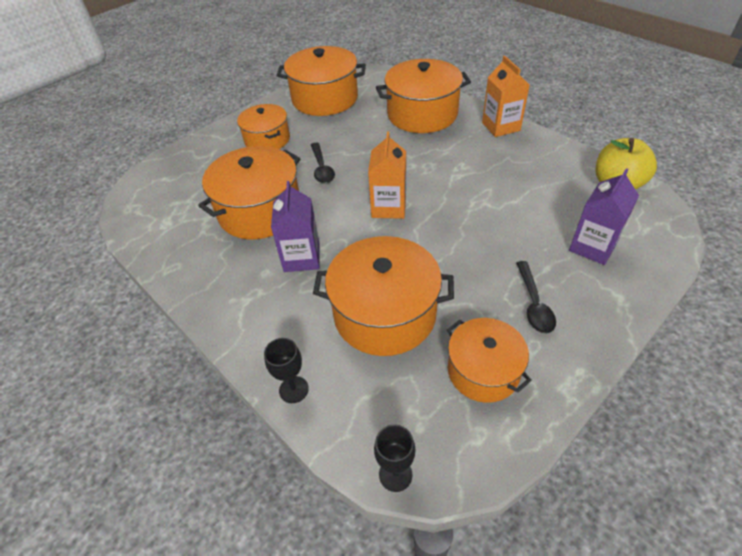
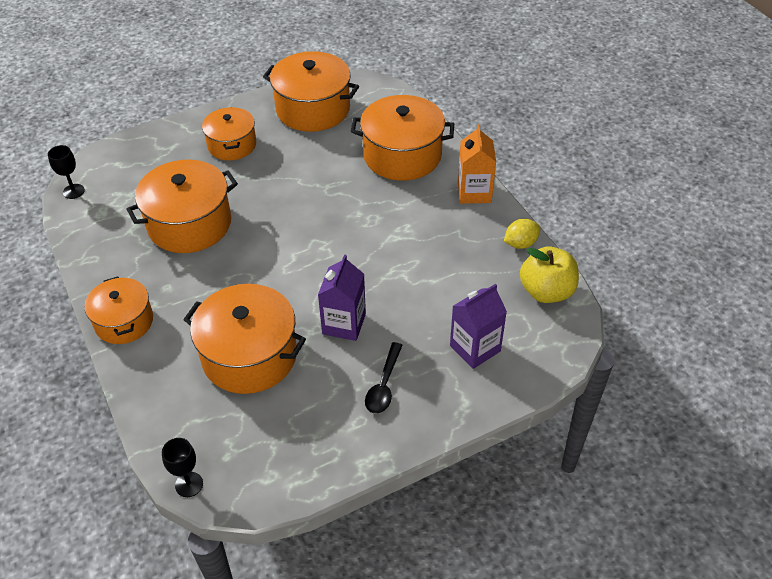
camera: 15 degrees right, 0 degrees up
black goblet [264,338,309,403] -> black goblet moved to [48,145,85,199]
purple carton [271,181,320,272] -> purple carton moved to [318,254,366,341]
black spoon [311,143,335,184] -> none
orange carton [368,132,406,219] -> none
orange pot [447,318,532,403] -> orange pot moved to [85,276,153,344]
none -> yellow lemon [504,219,540,249]

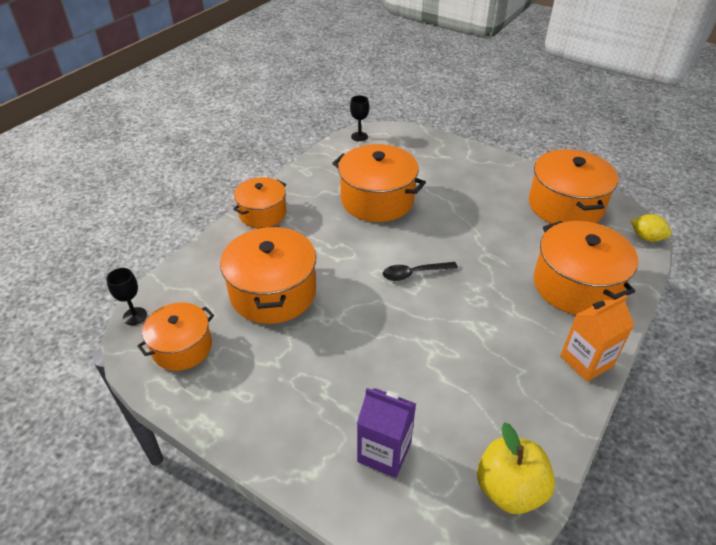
camera: 60 degrees right, 5 degrees down
orange pot [202,107,256,160] -> orange pot moved to [137,303,214,371]
purple carton [318,254,366,341] -> none
black spoon [365,342,403,414] -> black spoon moved to [383,262,458,281]
yellow lemon [504,219,540,249] -> yellow lemon moved to [631,214,672,242]

